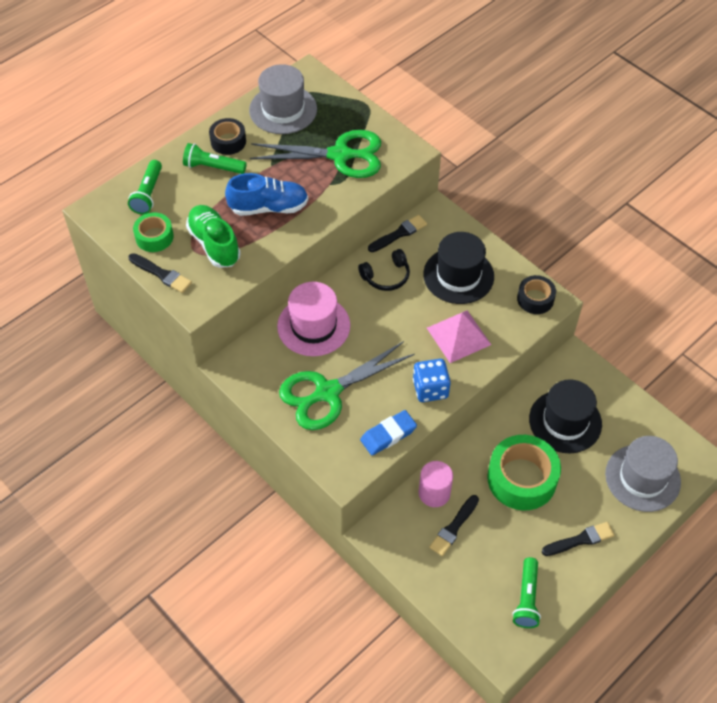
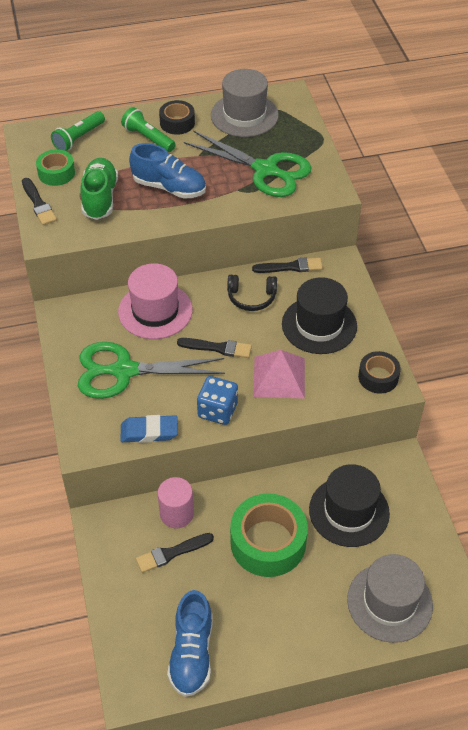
camera: 30 degrees right, 5 degrees down
green flashlight [512,557,541,628] -> blue shoe [167,590,213,697]
black brush [542,522,614,556] -> black brush moved to [177,338,252,358]

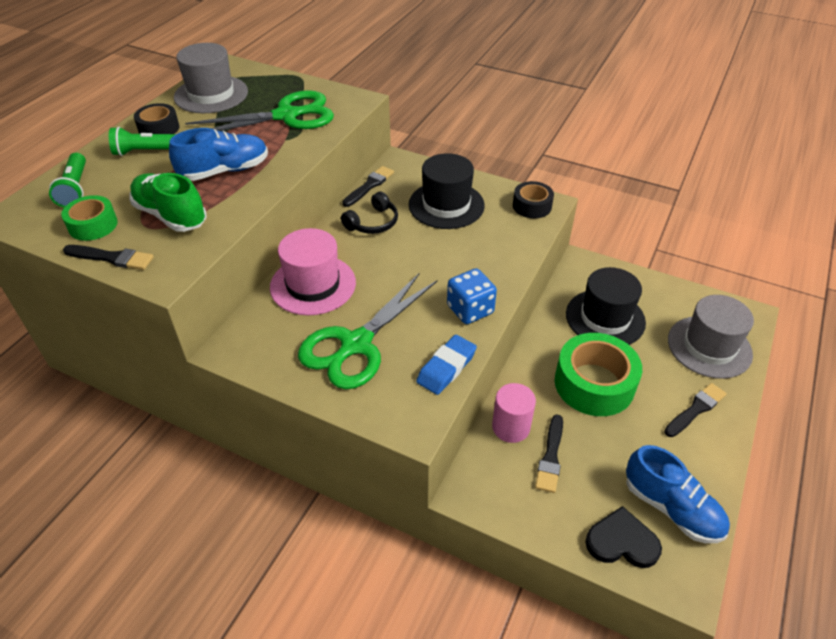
camera: 50 degrees left, 5 degrees down
black brush [177,338,252,358] -> black brush moved to [664,383,727,437]
pink pyramid [253,350,305,399] -> none
none -> black heart [585,506,662,568]

